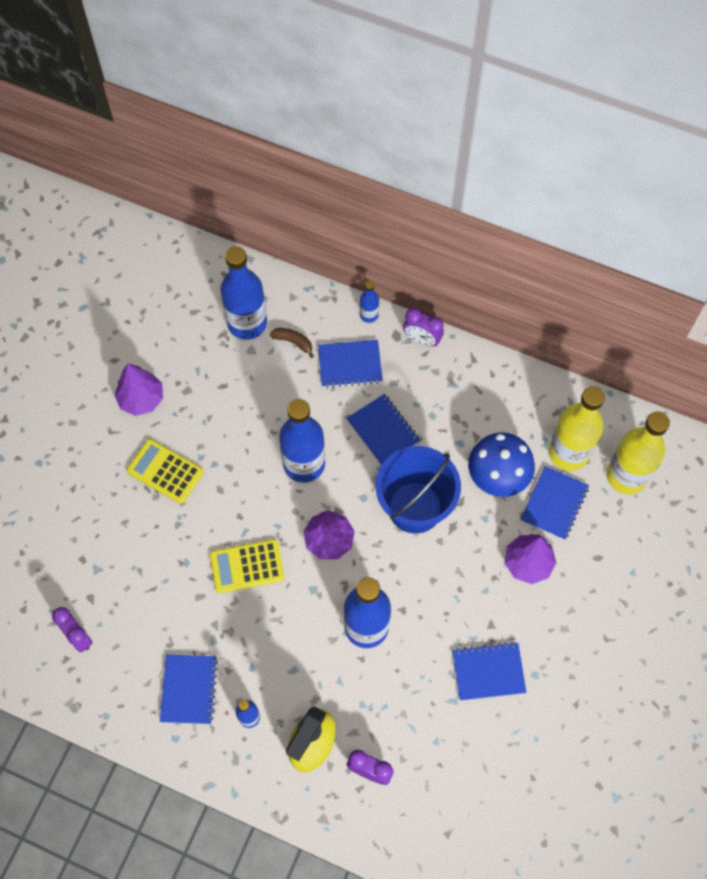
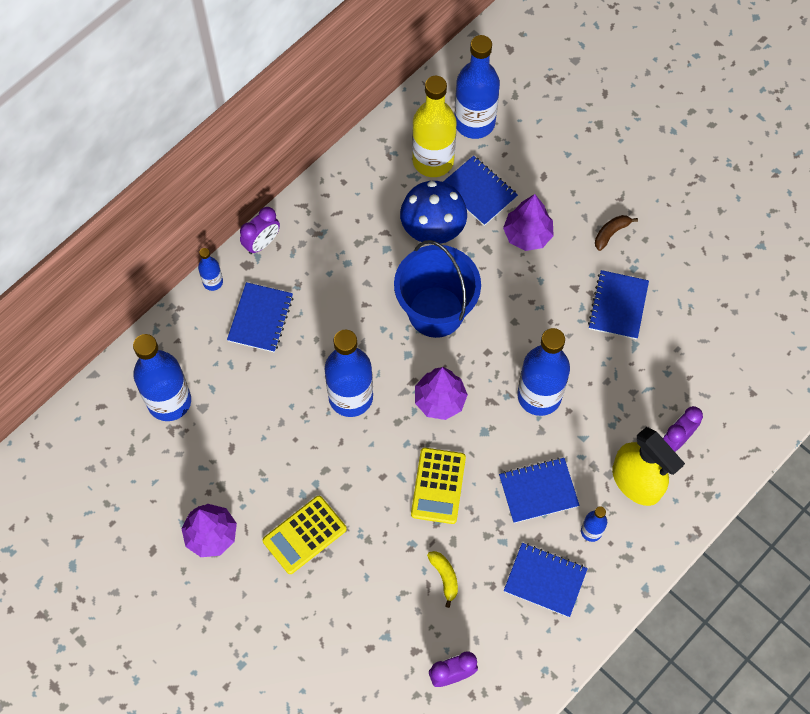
camera: 70 degrees left, 0 degrees up
brown banana [270,328,314,358] -> brown banana moved to [595,215,638,251]
blue notebook [347,394,420,465] -> blue notebook moved to [499,458,580,523]
yellow bottle [606,412,670,494] -> blue bottle [455,35,500,139]
none -> yellow banana [427,551,458,608]

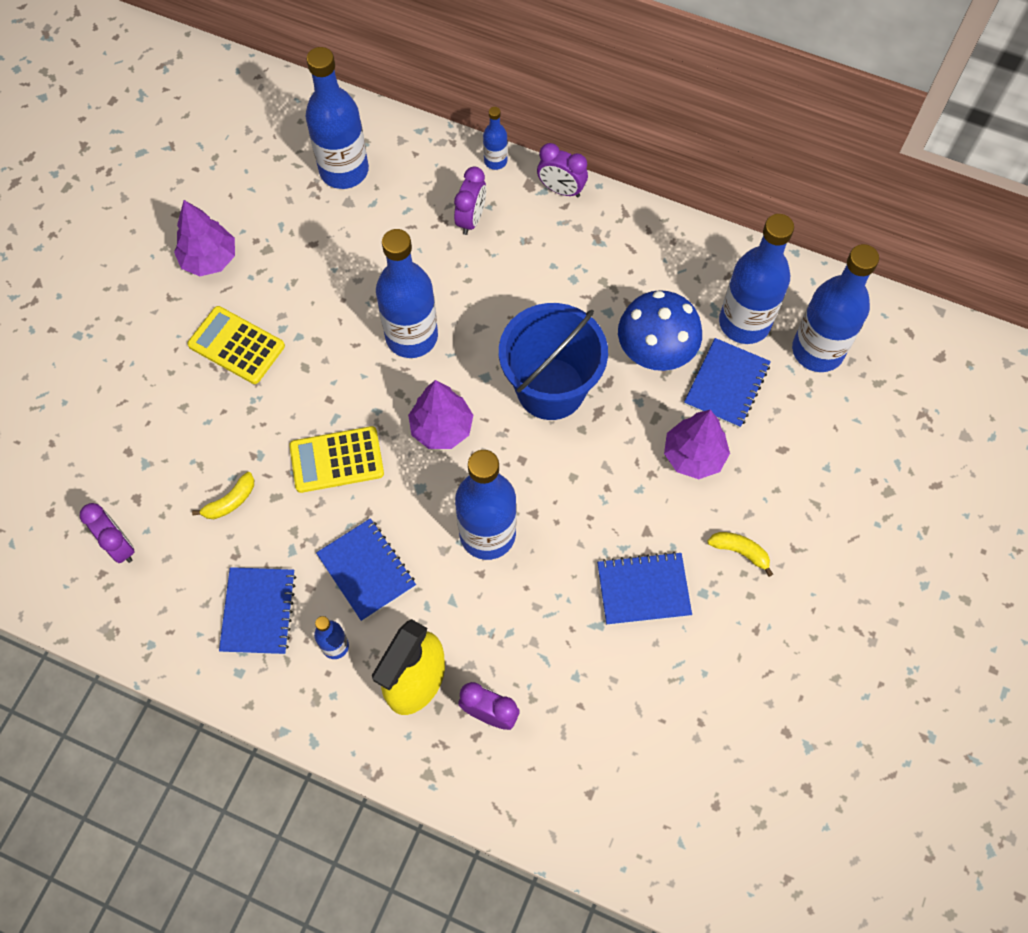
camera: 70 degrees right, 0 degrees up
blue notebook [227,282,293,353] -> purple clock [454,166,486,235]
yellow bottle [412,76,456,177] -> blue bottle [719,214,794,344]
brown banana [595,215,638,251] -> yellow banana [707,532,773,577]

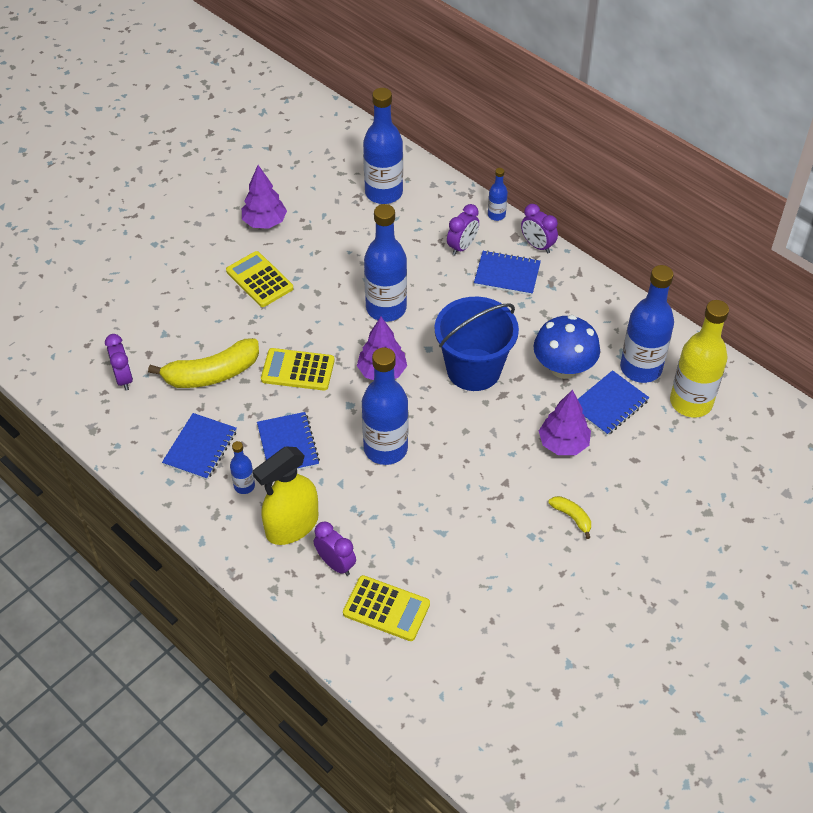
camera: 20 degrees right, 15 degrees down
yellow banana [192,472,254,519] -> yellow banana [148,338,259,388], size x2.11
blue notebook [597,552,692,625] -> blue notebook moved to [474,250,541,295]
blue bottle [792,244,879,372] -> yellow bottle [670,300,729,417]
none -> yellow calculator [343,575,430,641]

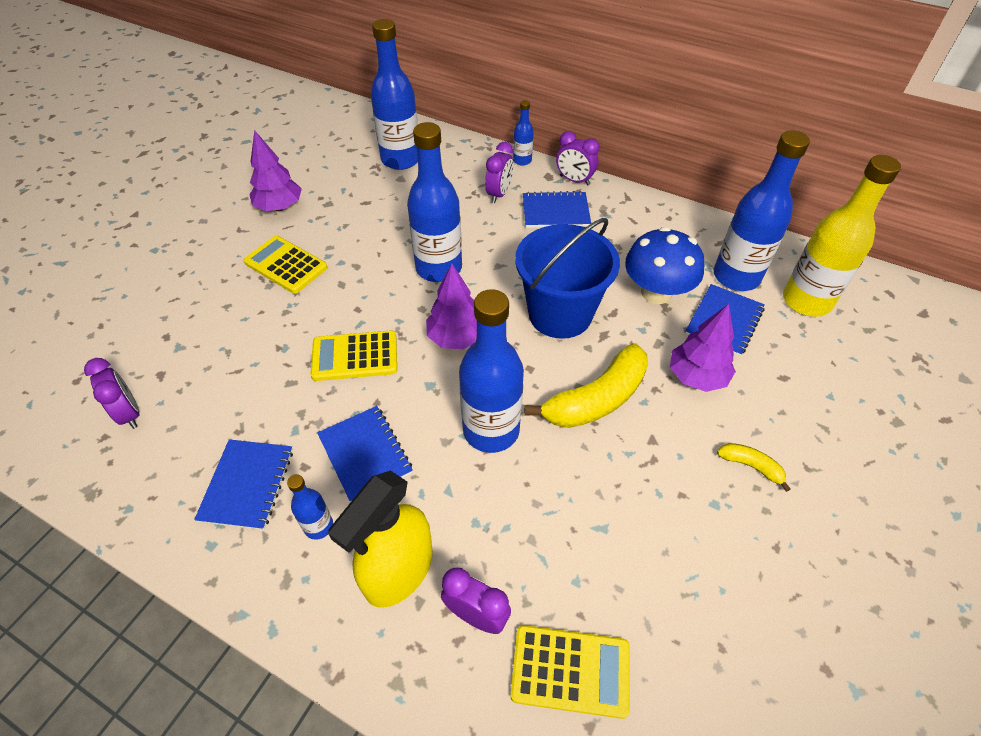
camera: 15 degrees left, 0 degrees up
yellow banana [148,338,259,388] -> yellow banana moved to [525,343,648,428]

